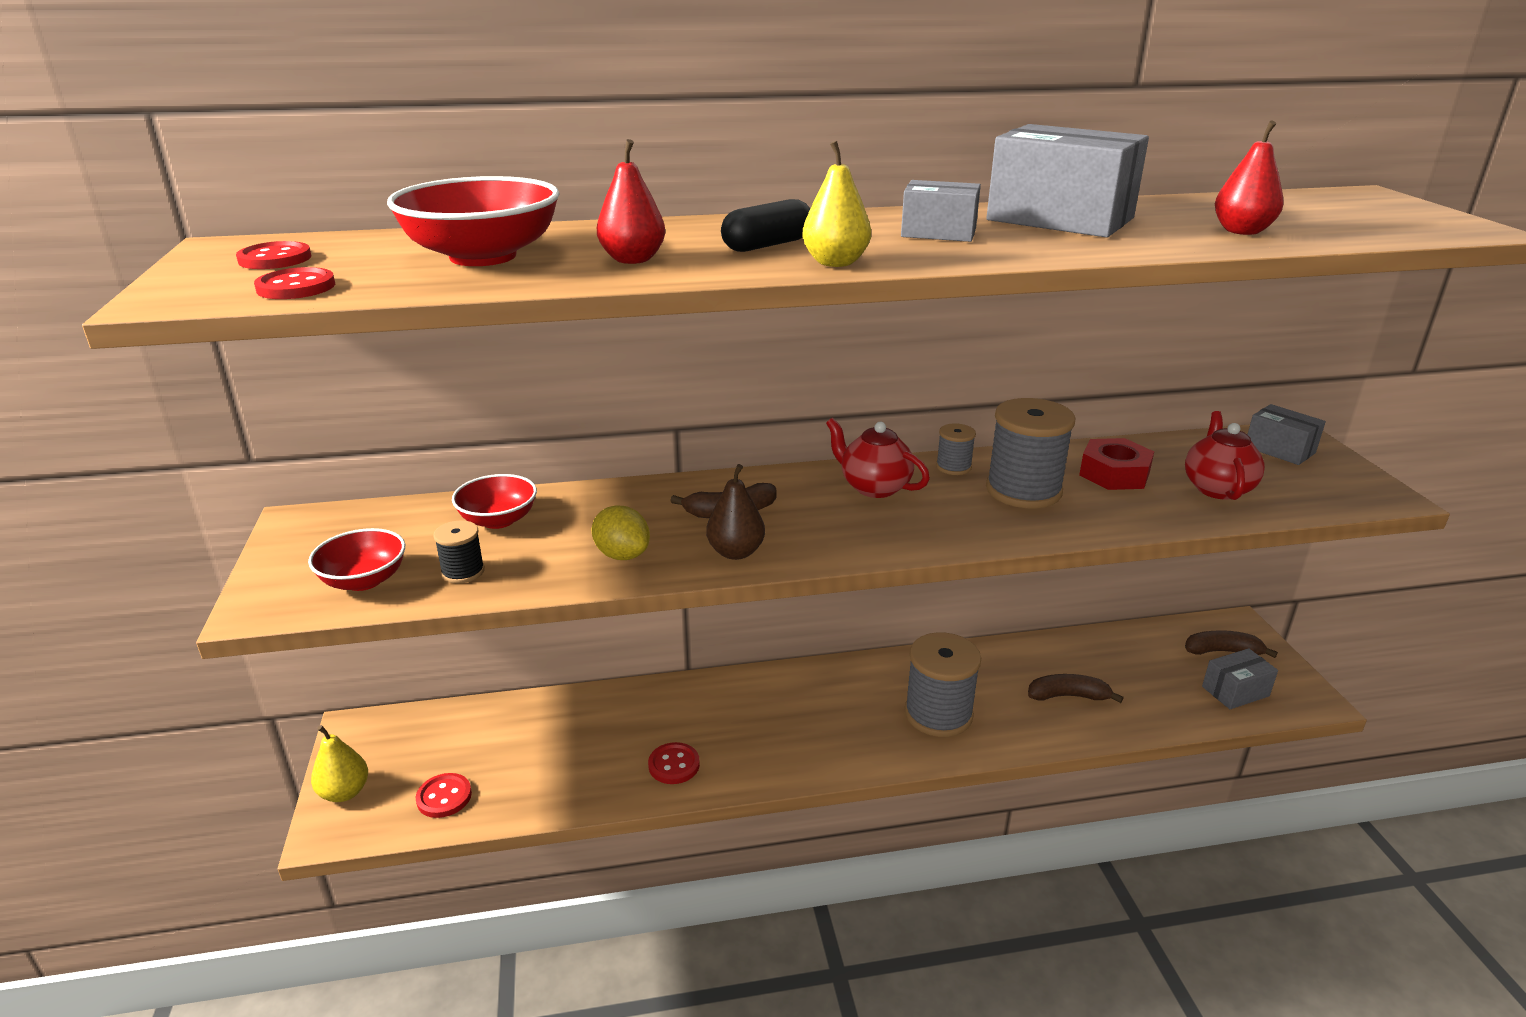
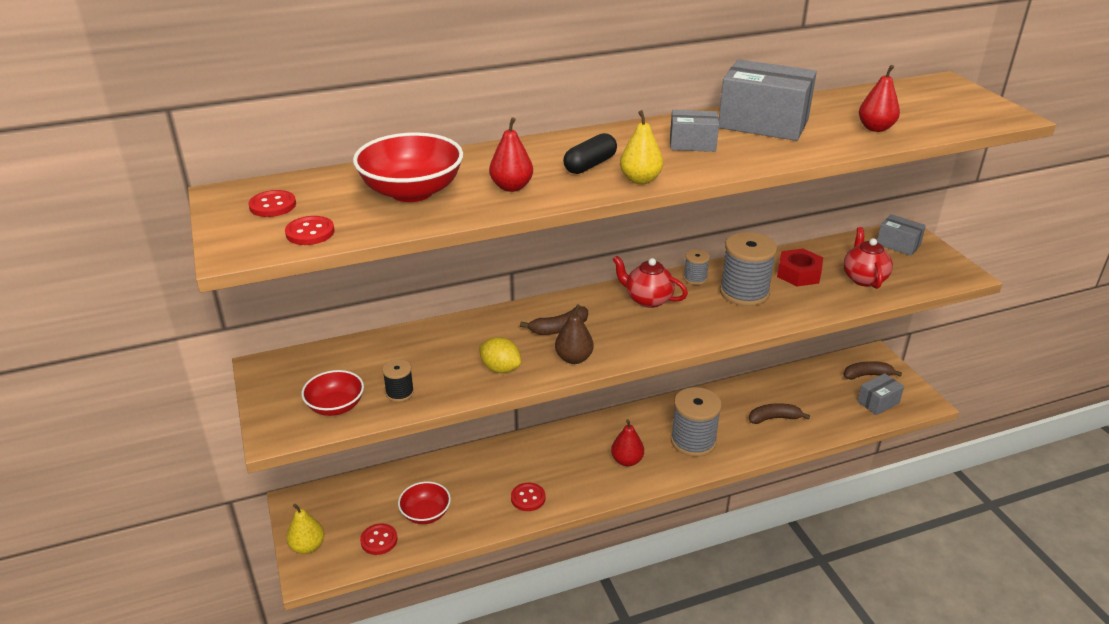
camera: 10 degrees left, 5 degrees up
red bowl [452,474,537,529] -> red bowl moved to [398,481,451,524]
none -> red pear [611,419,644,466]

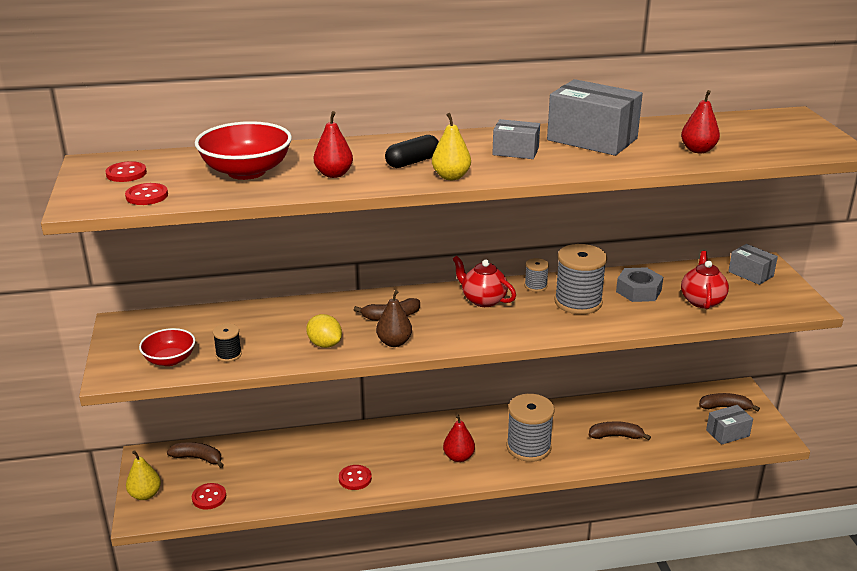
camera: 10 degrees right, 5 degrees down
red bowl [398,481,451,524] -> none
red nut [777,249,823,287] -> grey nut [616,267,663,302]
none -> brown banana [167,442,224,468]

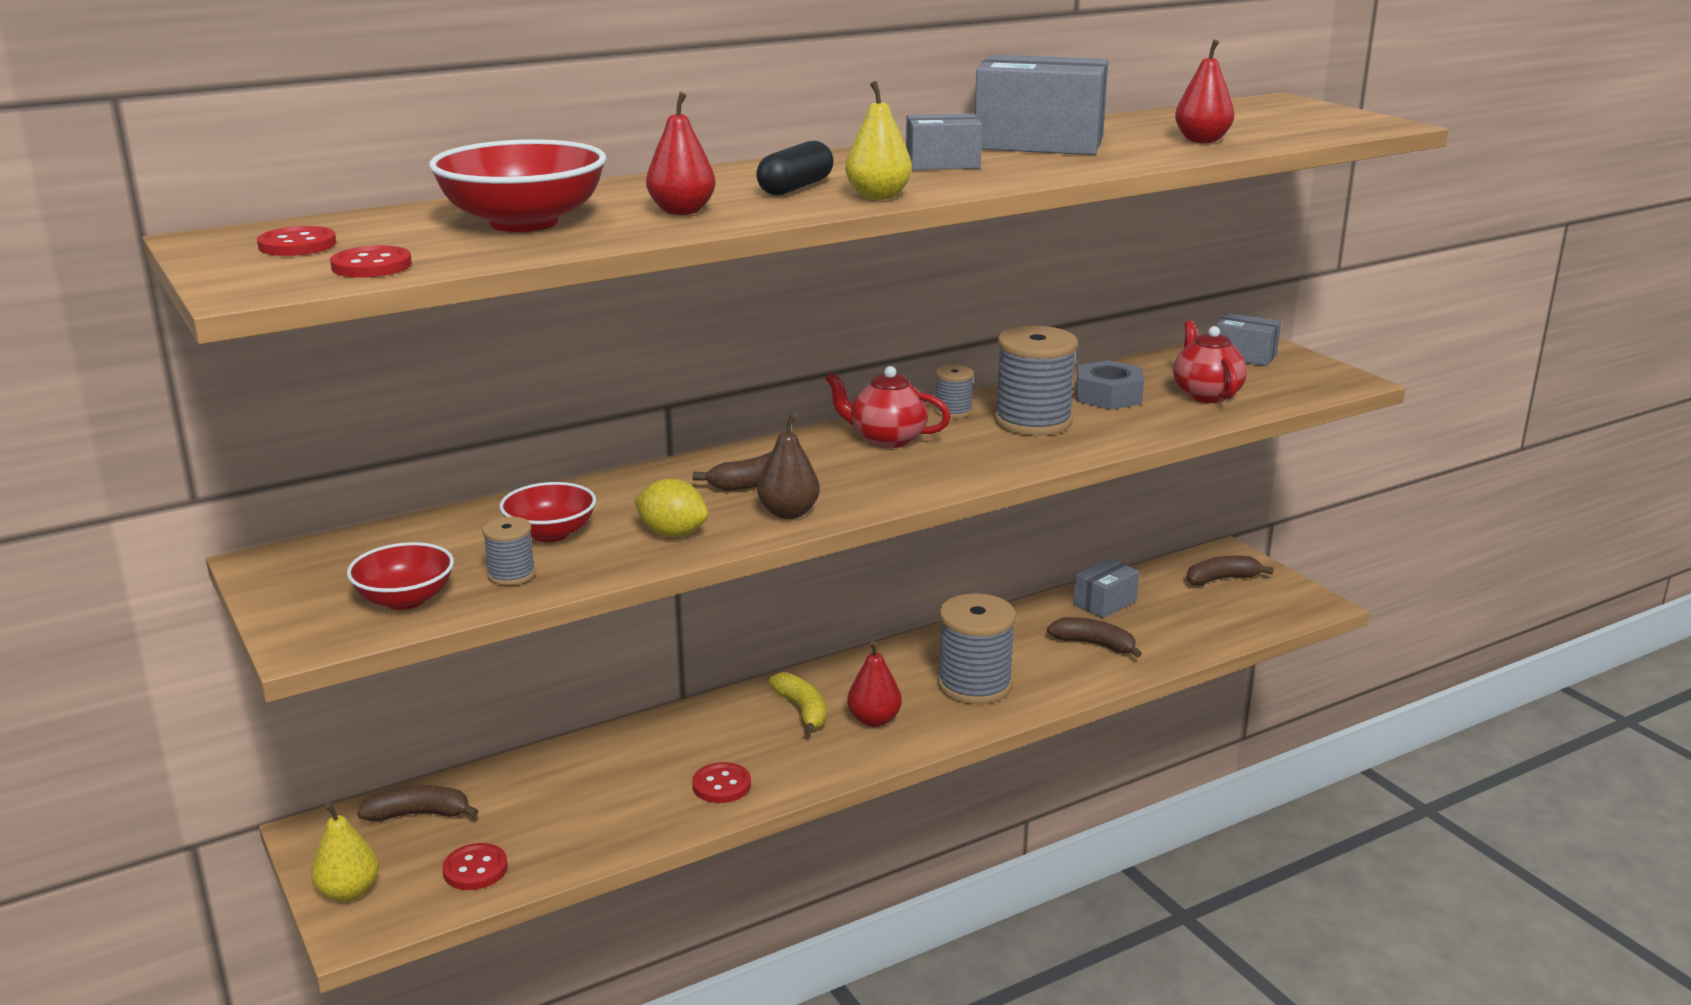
camera: 20 degrees left, 5 degrees down
black spool [213,324,242,362] -> grey spool [482,517,536,585]
brown banana [589,421,651,440] -> brown banana turned 45 degrees clockwise [1047,617,1142,658]
grey box [706,405,753,445] -> grey box moved to [1073,558,1139,618]
none -> red bowl [499,482,596,542]
none -> yellow banana [768,672,826,735]

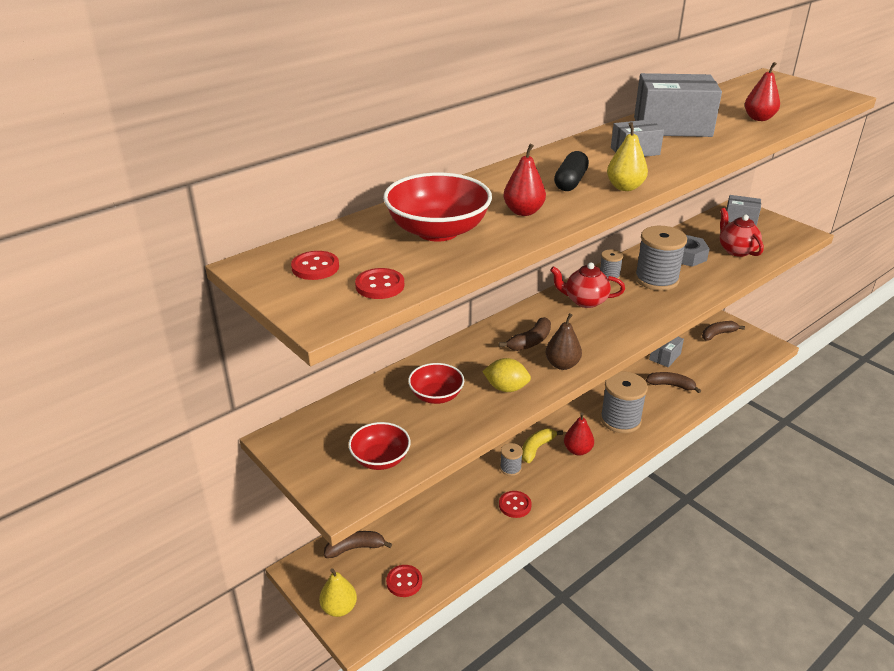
camera: 10 degrees left, 10 degrees up
grey spool [482,517,536,585] -> grey spool moved to [500,443,523,476]
yellow banana [768,672,826,735] -> yellow banana turned 105 degrees counterclockwise [522,429,563,463]

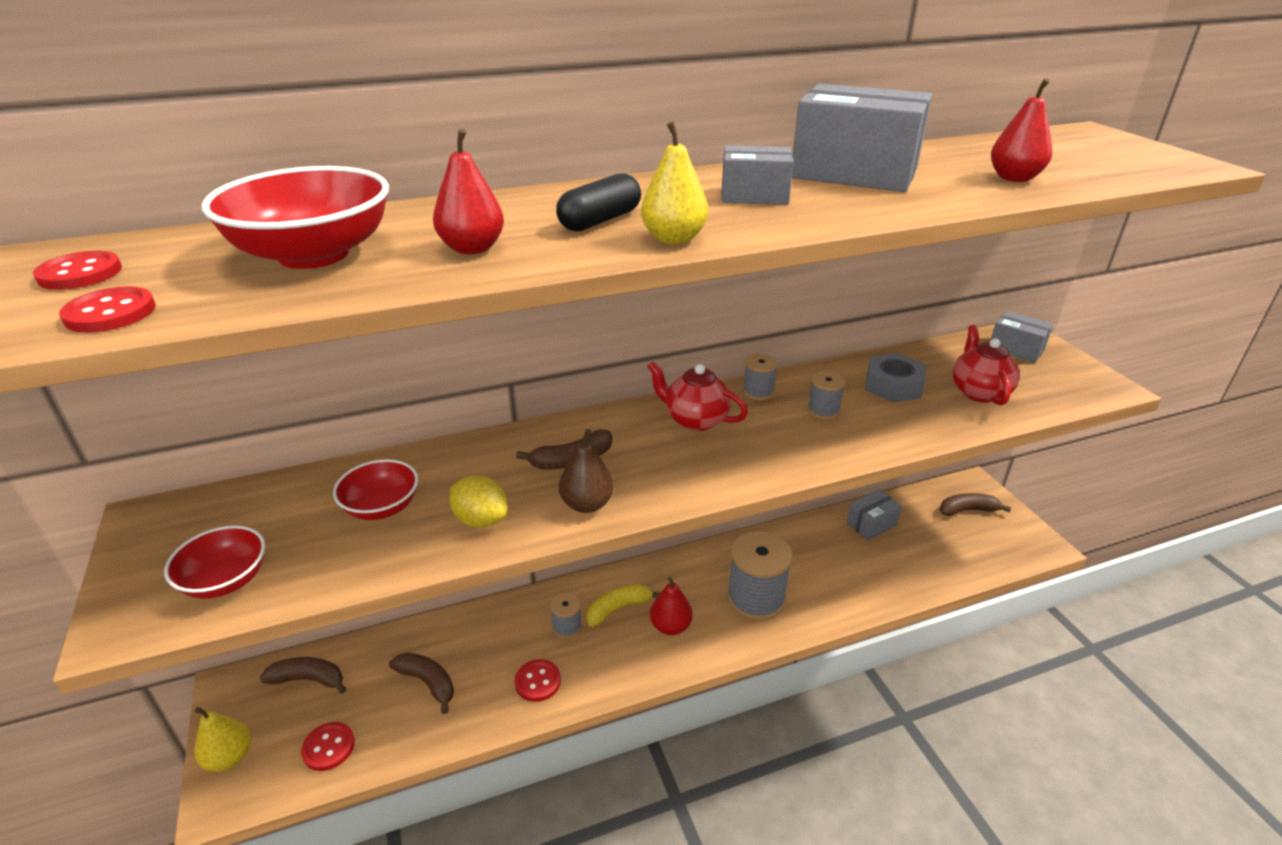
camera: 20 degrees right, 0 degrees up
grey spool [635,226,687,291] -> grey spool [807,371,846,419], size x0.49
brown banana [646,372,701,393] -> brown banana moved to [389,653,454,714]

